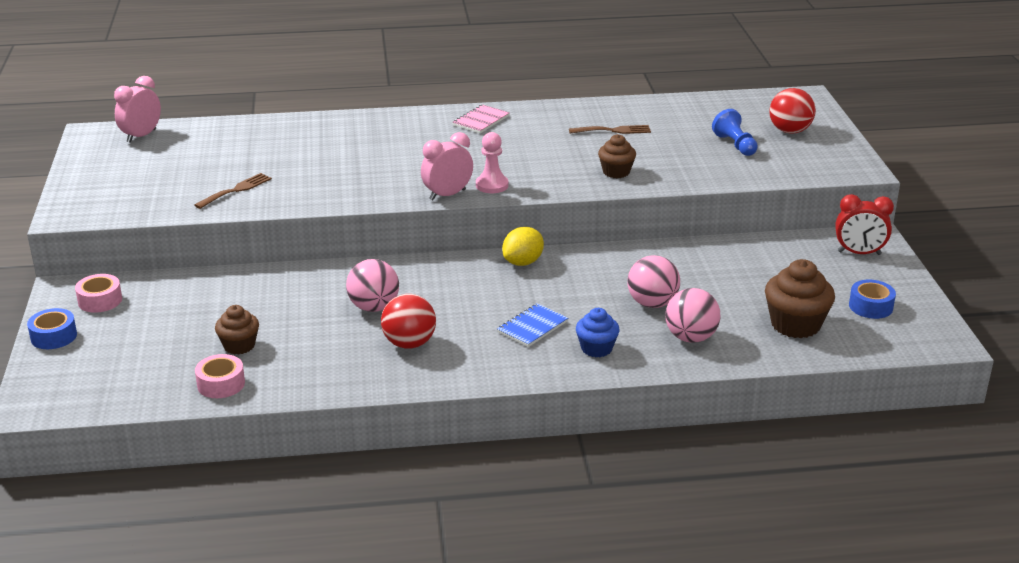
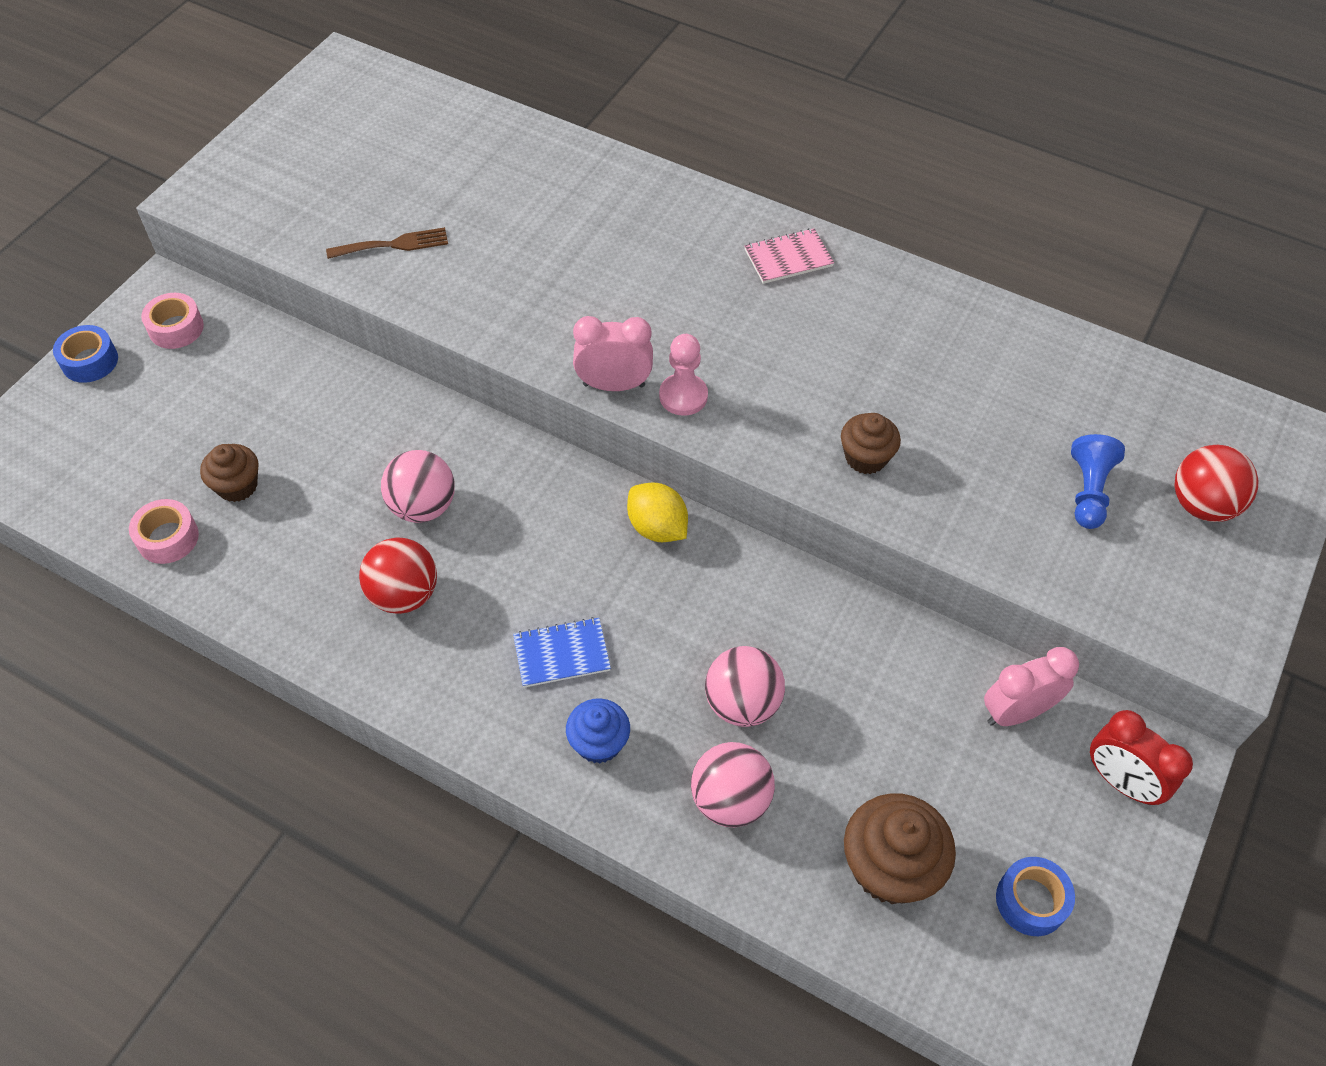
camera: 35 degrees right, 25 degrees up
pink clock [114,76,161,143] -> pink clock moved to [984,647,1079,726]
yellow lemon [502,227,544,266] -> yellow lemon turned 60 degrees clockwise [627,483,688,542]
brown fork [569,125,651,134] -> none

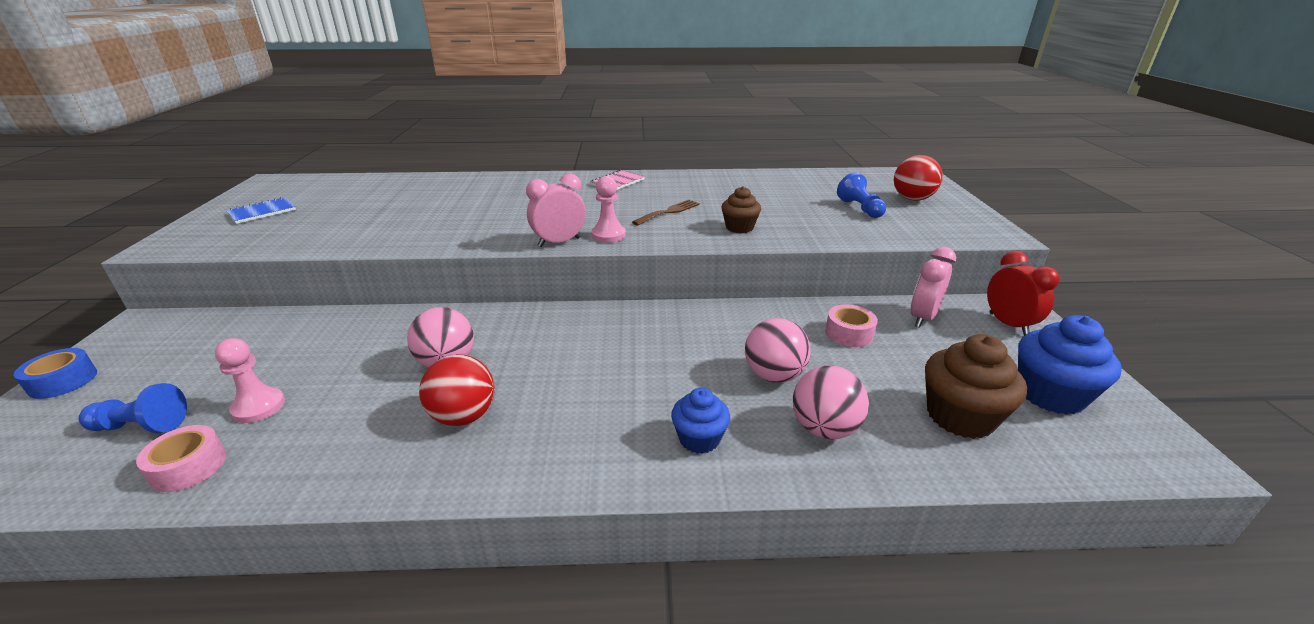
camera: 30 degrees left, 25 degrees down
pink tape [141,293,204,349] -> pink tape moved to [825,304,878,347]
brown cupcake [200,444,258,502] -> pink pawn [215,338,285,423]
brown fork [326,227,448,259] -> brown fork moved to [632,199,700,225]
blue notebook [513,617,611,688] -> blue notebook moved to [226,197,296,224]
yellow lemon [627,483,688,542] -> none
blue tape [996,857,1075,936] -> blue cupcake [1018,315,1122,415]
red clock [1090,710,1193,805] -> red clock turned 120 degrees counterclockwise [987,251,1060,336]
none -> blue pawn [79,383,187,433]

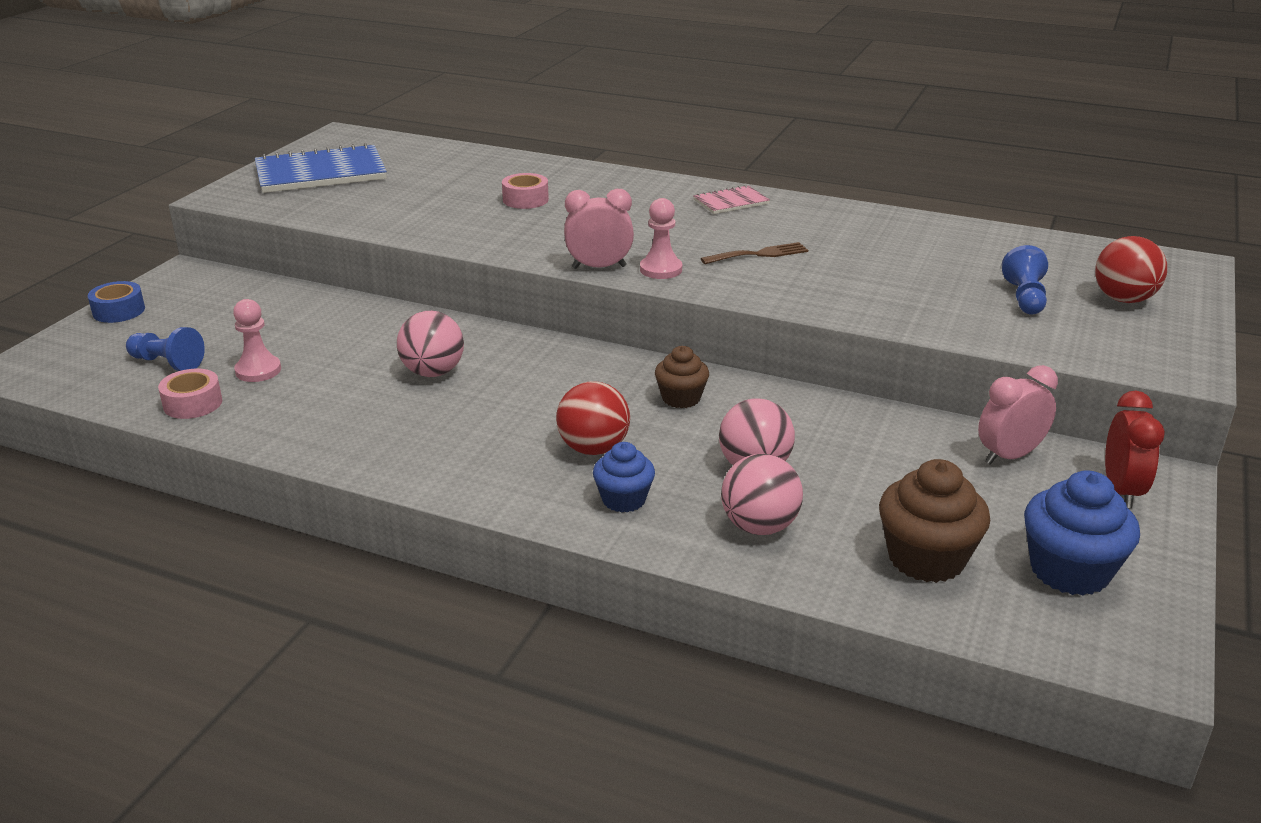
camera: 25 degrees right, 0 degrees up
blue notebook [226,197,296,224] -> blue notebook [255,143,387,193], size x1.99
red ball [419,354,495,426] -> red ball moved to [556,381,630,455]
brown cupcake [721,186,761,233] -> brown cupcake moved to [655,346,709,408]
pink tape [825,304,878,347] -> pink tape moved to [502,173,549,209]

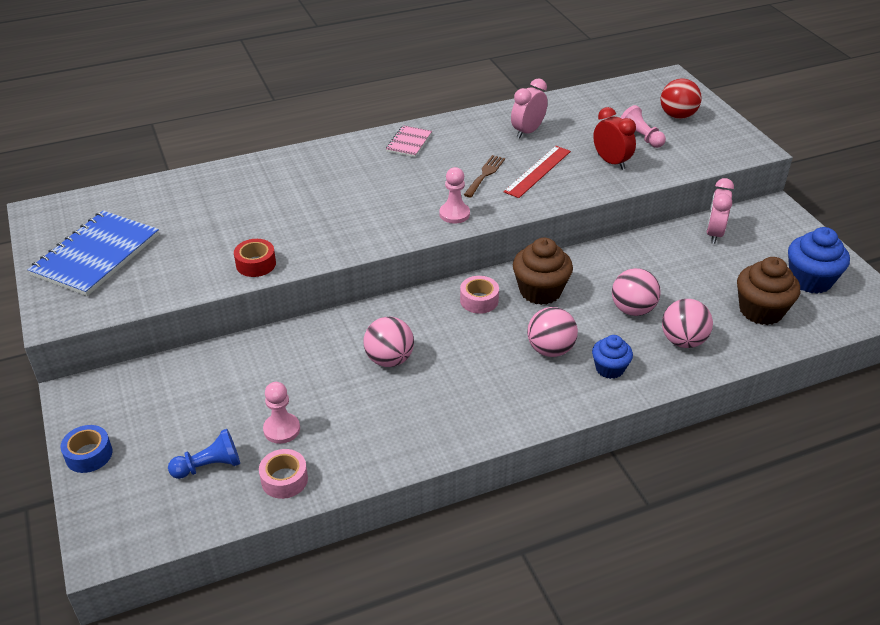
camera: 45 degrees left, 10 degrees up
pink tape [502,173,549,209] -> pink tape moved to [460,276,499,314]
red ball [556,381,630,455] -> pink ball [527,307,578,357]
pink clock [564,189,634,269] -> pink clock moved to [511,78,548,138]
brown cupcake [655,346,709,408] -> brown cupcake [513,238,573,305], size x1.61
blue pawn [1002,245,1048,314] -> pink pawn [620,105,666,148]
red clock [1105,391,1165,508] -> red clock moved to [593,107,636,170]
none -> red tape [234,239,276,277]
none -> red ruler [504,146,571,198]

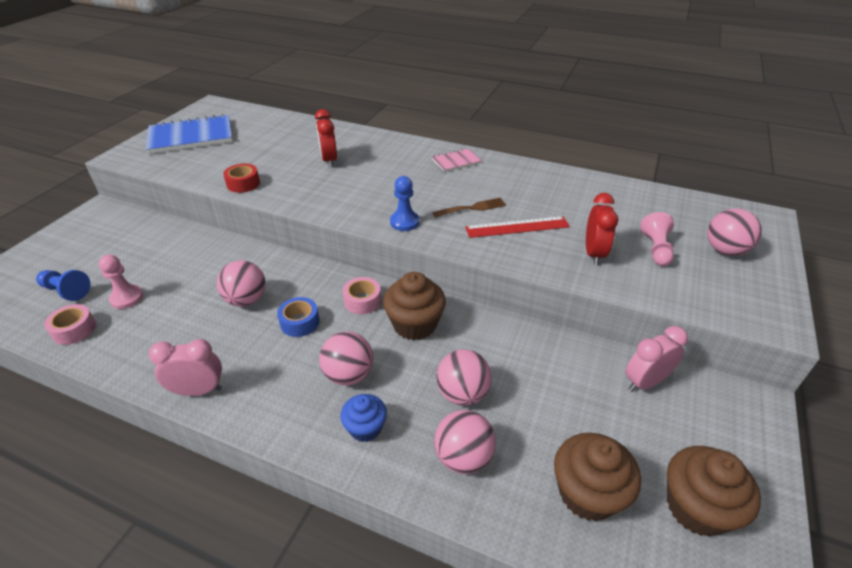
camera: 45 degrees right, 0 degrees up
blue tape [61,425,112,473] -> blue tape moved to [277,297,320,337]
pink pawn [439,167,470,224] -> blue pawn [390,176,419,231]
pink clock [511,78,548,138] -> pink clock moved to [149,339,222,396]
red ball [660,78,702,119] -> pink ball [707,208,762,256]
blue cupcake [788,227,850,294] -> brown cupcake [667,446,761,537]
none -> red clock [315,109,337,167]

